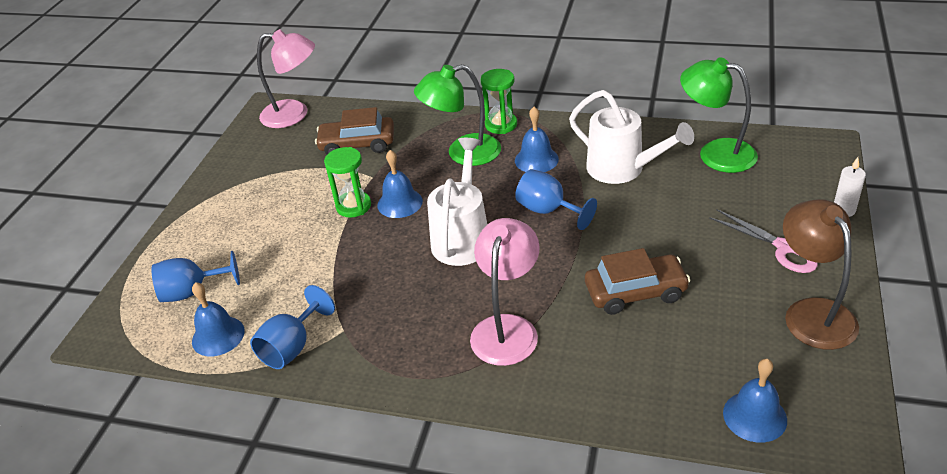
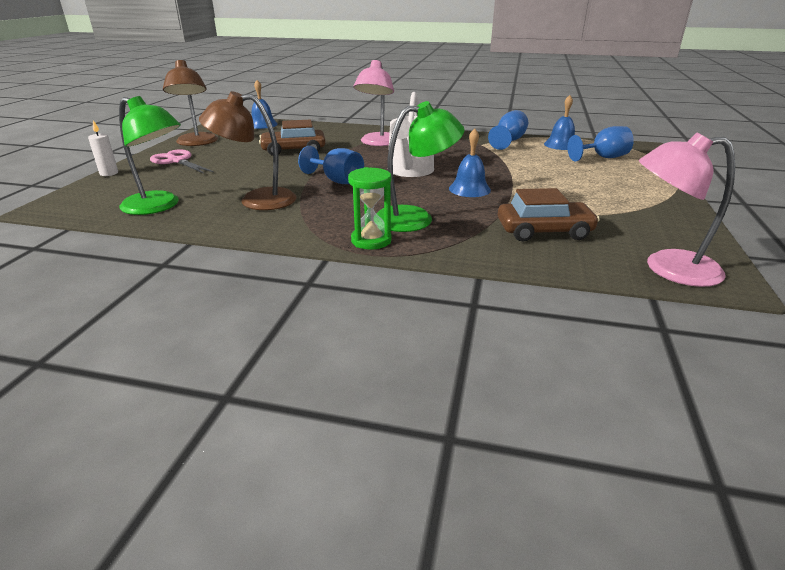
camera: 175 degrees right, 10 degrees down
green hourglass [324,147,371,218] -> none
blue bell [515,107,559,172] -> none
white watering can [569,90,694,184] -> brown lamp [199,91,296,210]

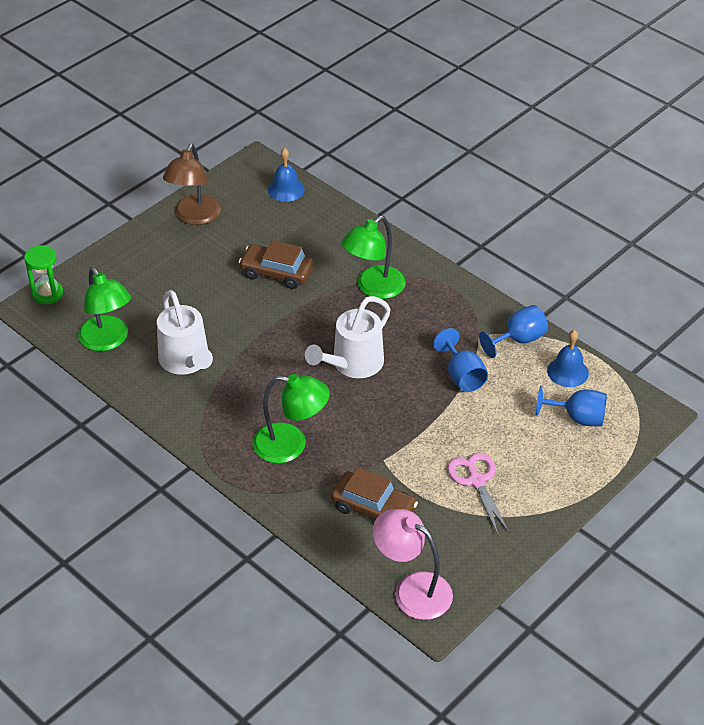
camera: 30 degrees right, 15 degrees up
white candle [88,120,118,176] -> none
pink scissors [150,149,214,174] -> pink scissors moved to [448,453,509,535]
brown lamp [199,91,296,210] -> white watering can [157,290,213,375]
blue goblet [298,146,364,184] -> blue goblet moved to [433,328,488,392]
green hourglass [348,167,392,250] -> green hourglass moved to [24,245,63,304]
pink lamp [353,60,394,146] -> green lamp [341,216,406,299]
blue bell [449,129,491,197] -> none

